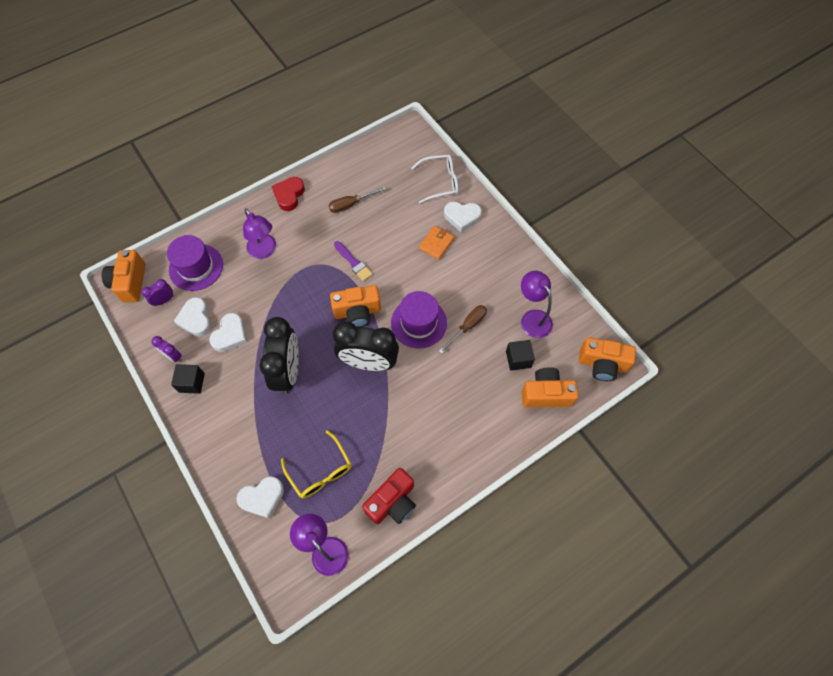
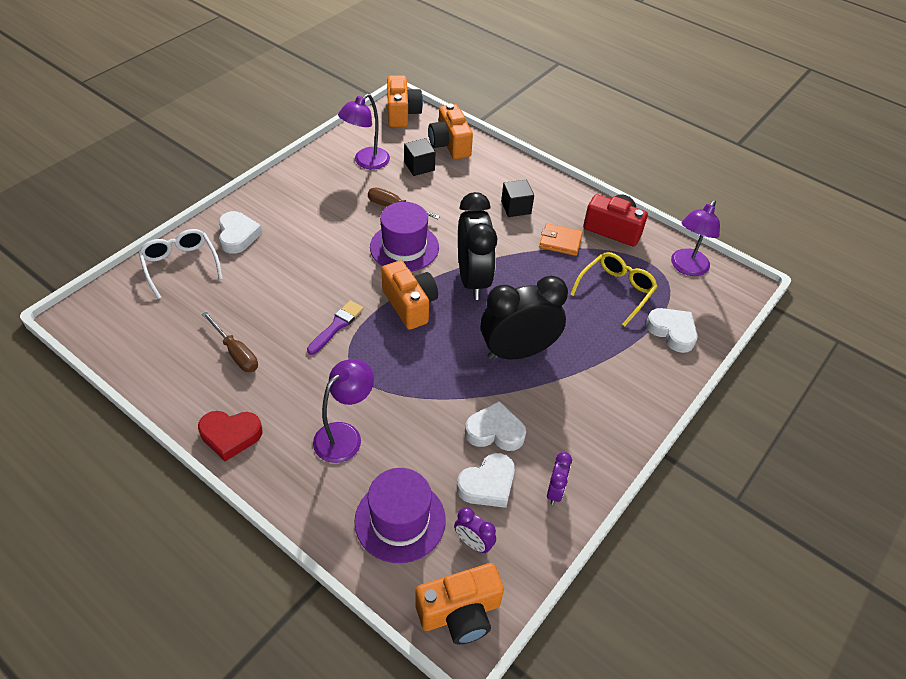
camera: 110 degrees left, 15 degrees down
black cube [171,364,205,394] -> black cube moved to [501,180,534,217]
orange wallet [419,226,454,260] -> orange wallet moved to [539,223,583,256]

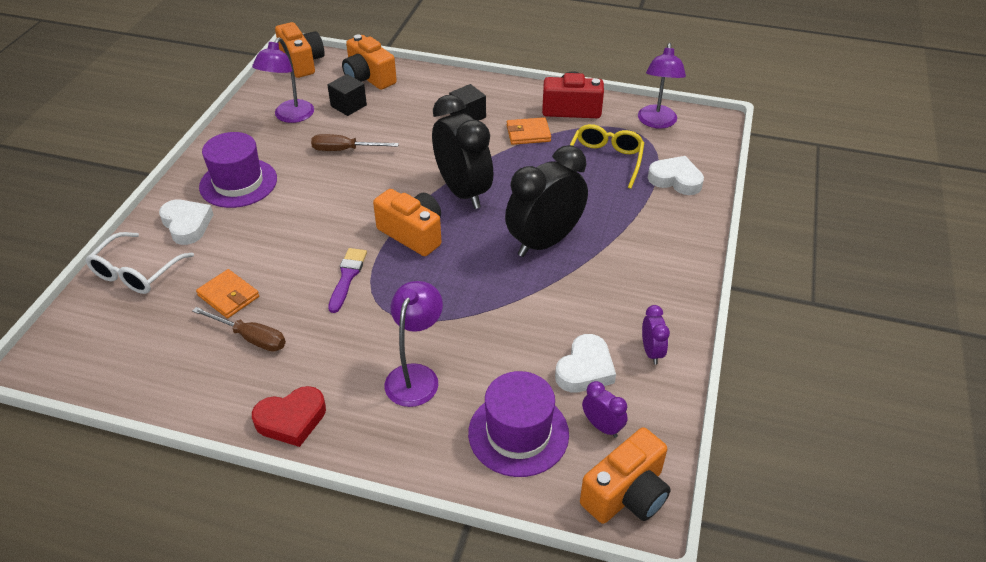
camera: 20 degrees left, 5 degrees down
white glasses [139,229,223,299] -> white glasses turned 105 degrees counterclockwise [85,232,194,294]
purple hat [370,202,439,272] -> purple hat moved to [199,132,277,208]
purple clock [454,507,496,553] -> purple clock turned 150 degrees counterclockwise [582,381,628,438]
white heart [465,401,526,451] -> none
none -> orange wallet [196,269,259,318]

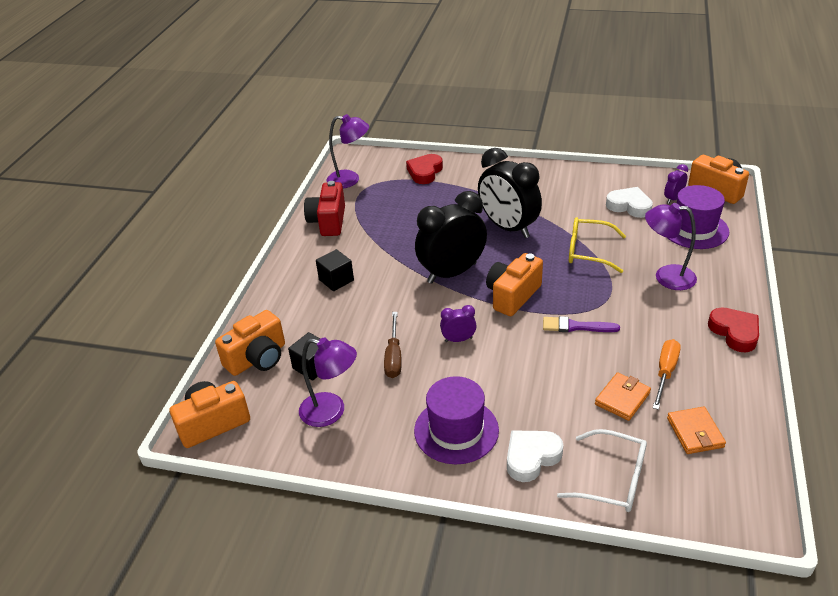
camera: 90 degrees left, 5 degrees down
brown screwdriver [192,307,286,352] -> orange screwdriver [653,339,681,410]
orange wallet [507,117,551,145] -> orange wallet moved to [667,406,726,454]
yellow glasses [570,124,644,189] -> yellow glasses moved to [569,217,626,273]
purple clock [642,305,670,365] -> purple clock moved to [440,305,477,342]
white heart [648,156,704,195] -> red heart [406,154,443,184]

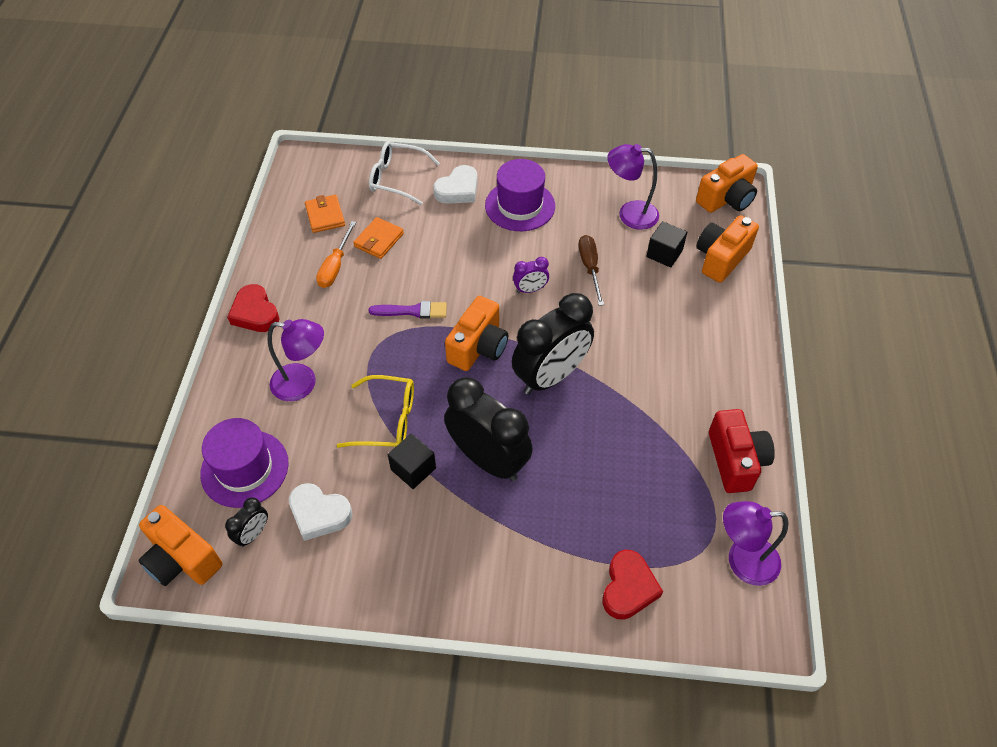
camera: 170 degrees right, 15 degrees up
black cube [316,249,354,291] -> black cube moved to [388,433,436,489]
purple clock [664,164,688,204] -> black clock [225,497,268,547]

